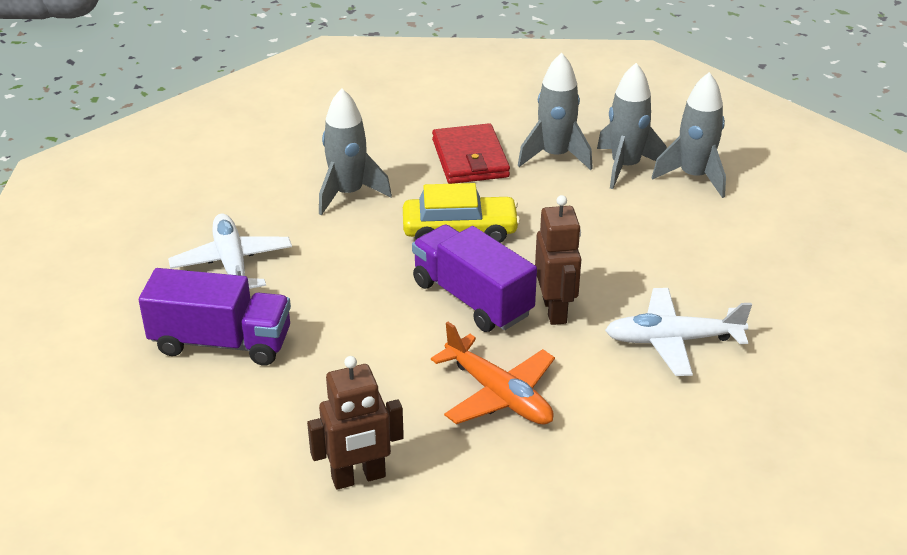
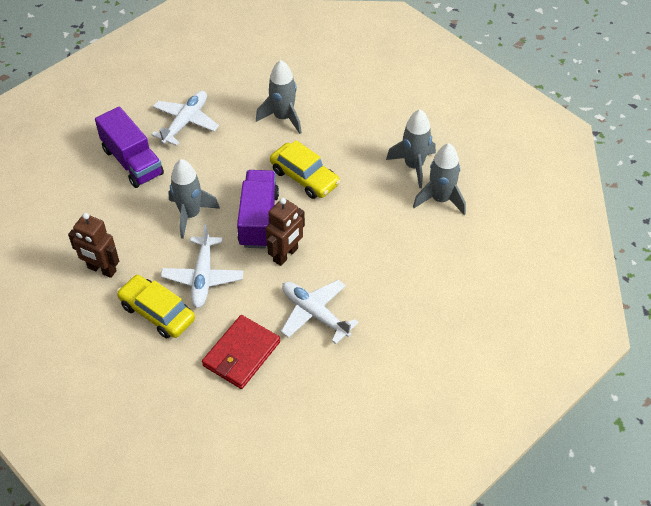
camera: 45 degrees right, 15 degrees up
orange plane [431,322,555,424] -> white plane [161,224,244,308]
red wallet [432,123,510,184] -> red wallet moved to [202,315,280,389]
grey rocket [652,72,726,198] -> grey rocket moved to [168,159,220,239]
none -> yellow car [117,275,195,338]

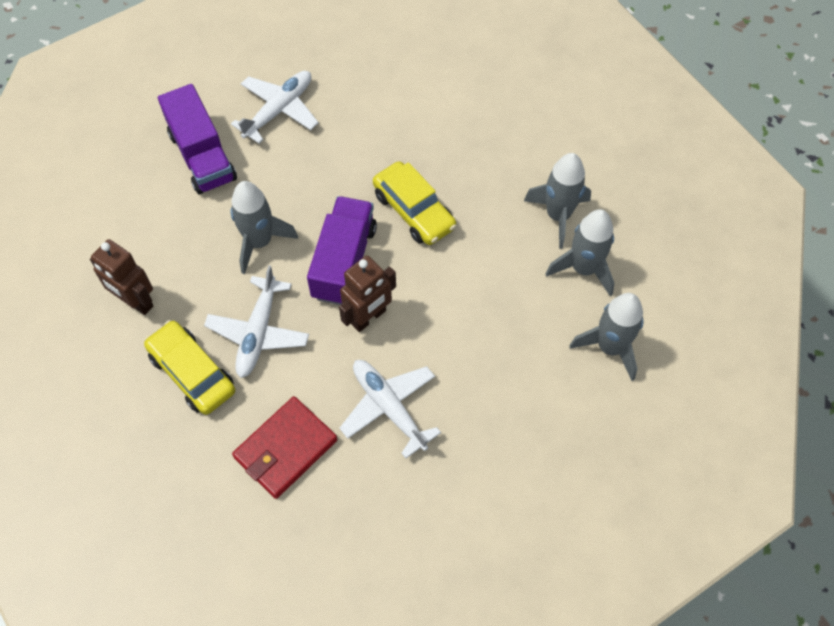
camera: 10 degrees right, 10 degrees up
grey rocket [256,60,302,134] -> grey rocket moved to [569,293,644,381]

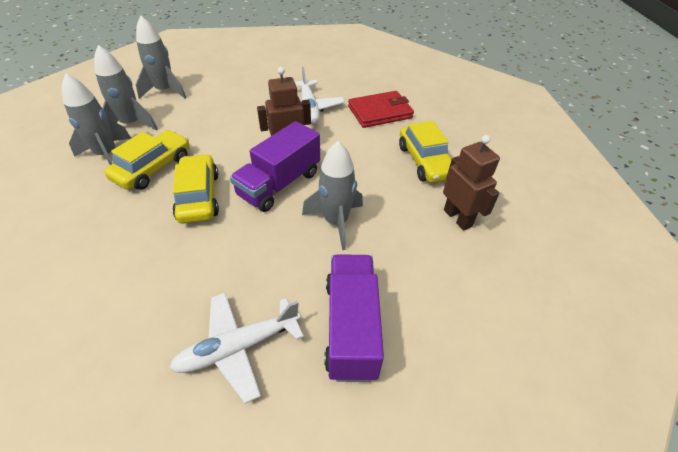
camera: 155 degrees left, 15 degrees down
white plane [204,265,309,378] -> none
none -> yellow car [104,130,190,190]

